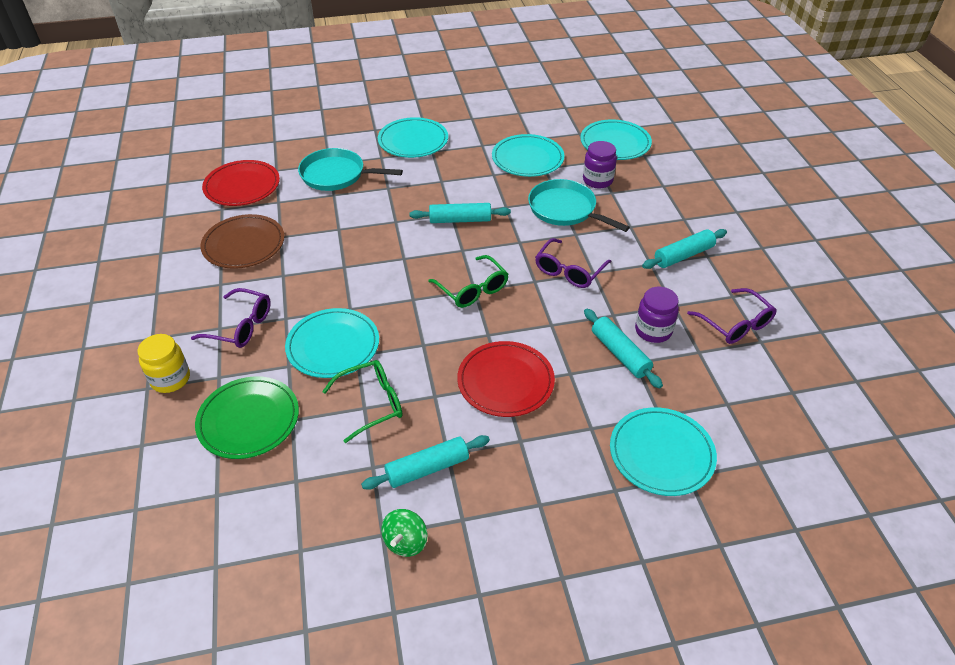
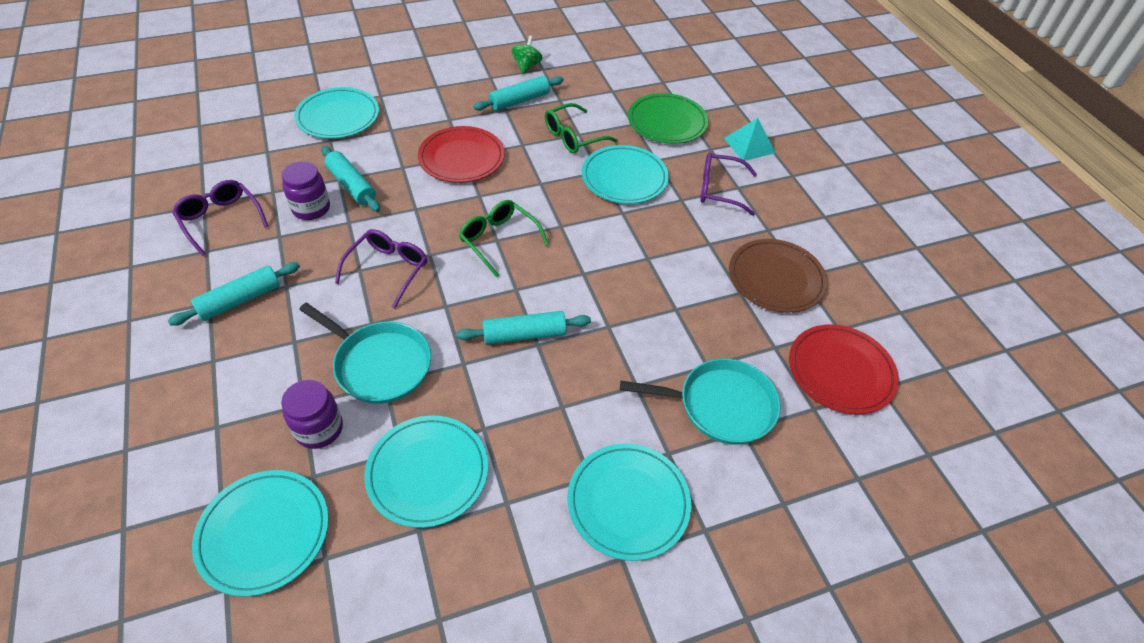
camera: 170 degrees right, 5 degrees up
yellow jar [137,334,190,393] -> turquoise pyramid [724,118,776,161]

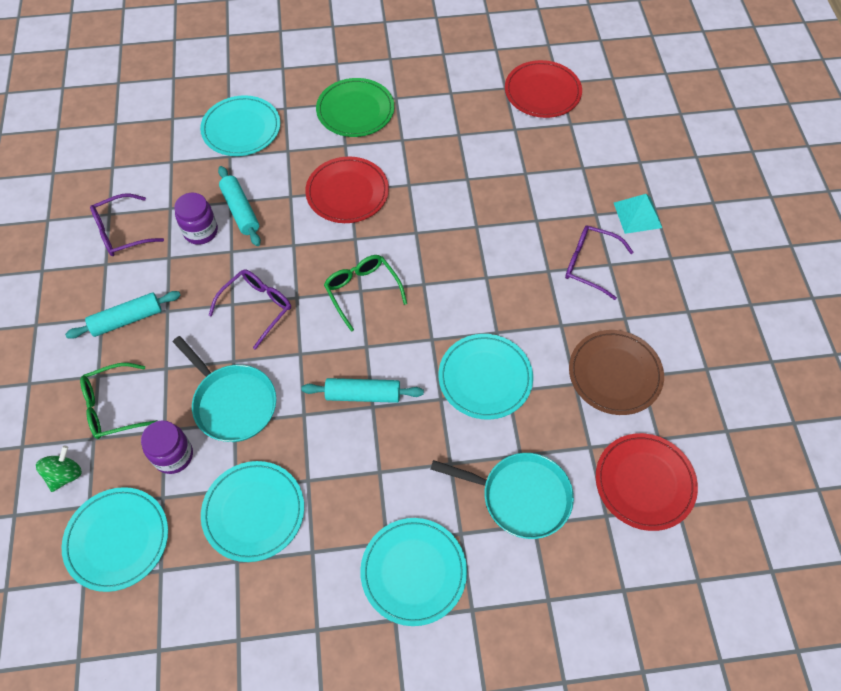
camera: 15 degrees right, 10 degrees up
purple glasses [172,180,268,256] -> purple glasses turned 90 degrees counterclockwise [90,194,164,256]
turquoise rolling pin [473,76,564,111] -> none
green spinning top [511,36,543,74] -> green spinning top moved to [36,445,82,492]
green glasses [545,103,618,154] -> green glasses moved to [80,363,158,439]
turquoise plate [582,145,669,204] -> turquoise plate moved to [438,334,533,420]
green plate [628,93,709,144] -> green plate moved to [316,78,394,137]
none -> red plate [505,60,582,118]

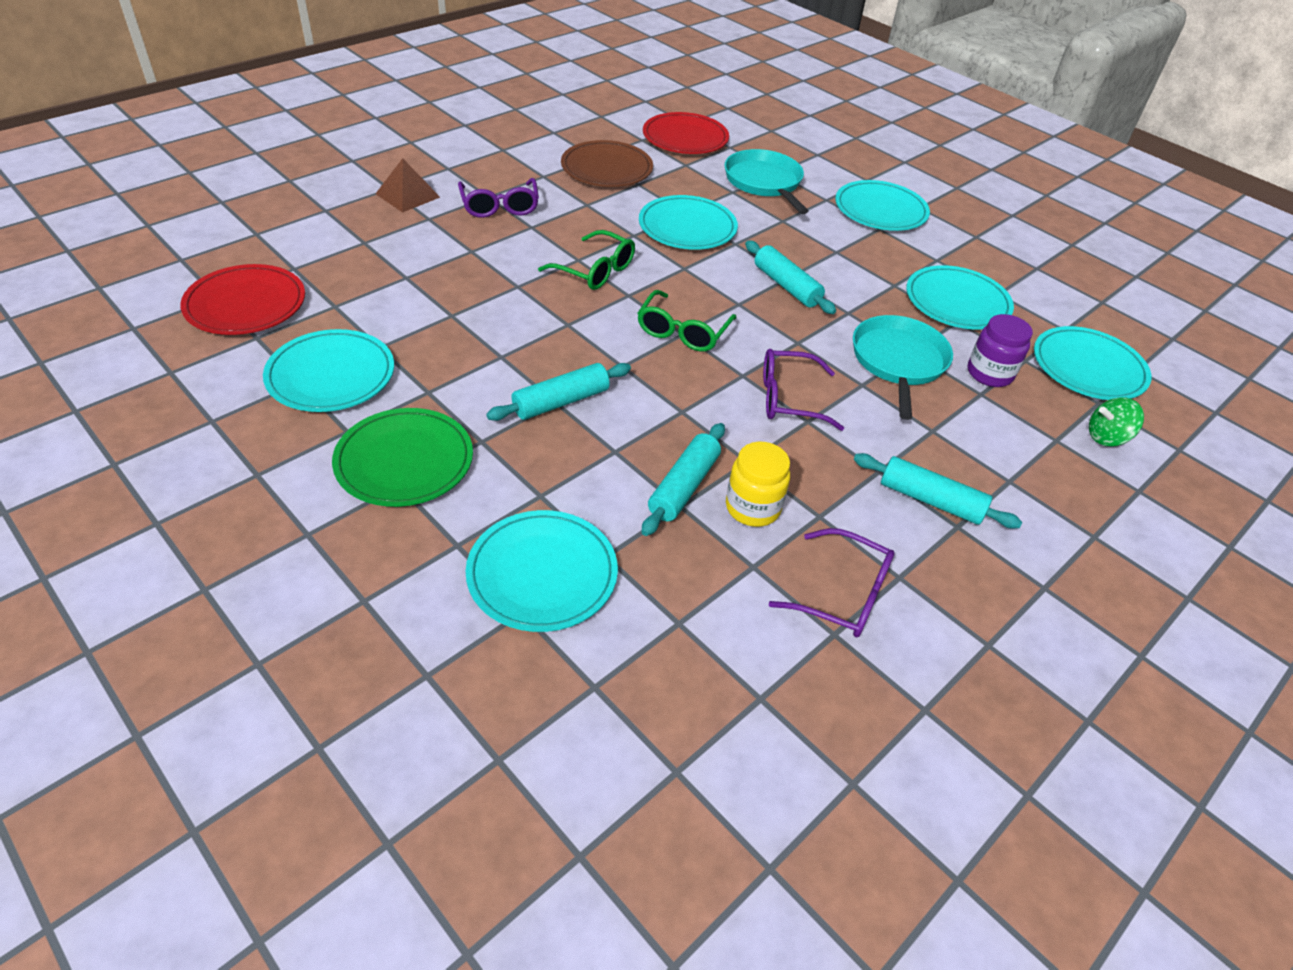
camera: 130 degrees left, 15 degrees down
green glasses [80,363,158,439] -> green glasses moved to [538,230,635,290]
purple jar [174,193,218,245] -> yellow jar [726,442,790,527]
red plate [305,157,389,223] -> turquoise rolling pin [486,363,631,421]
turquoise pyramid [614,194,662,234] -> brown pyramid [375,158,440,213]
none -> turquoise plate [263,329,394,412]

